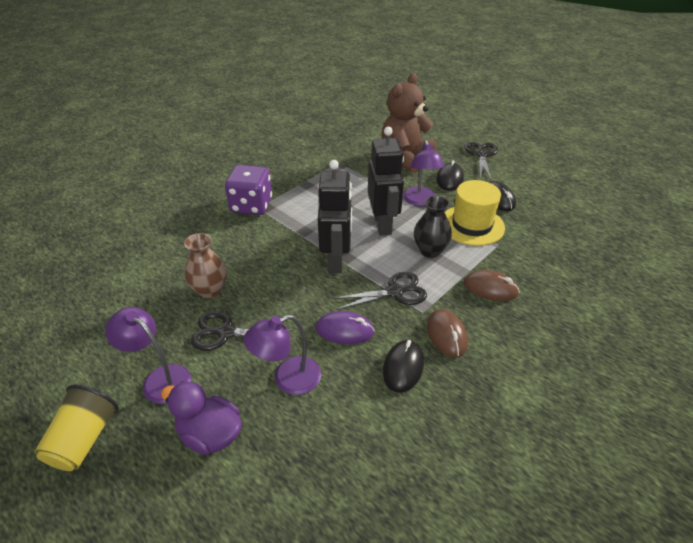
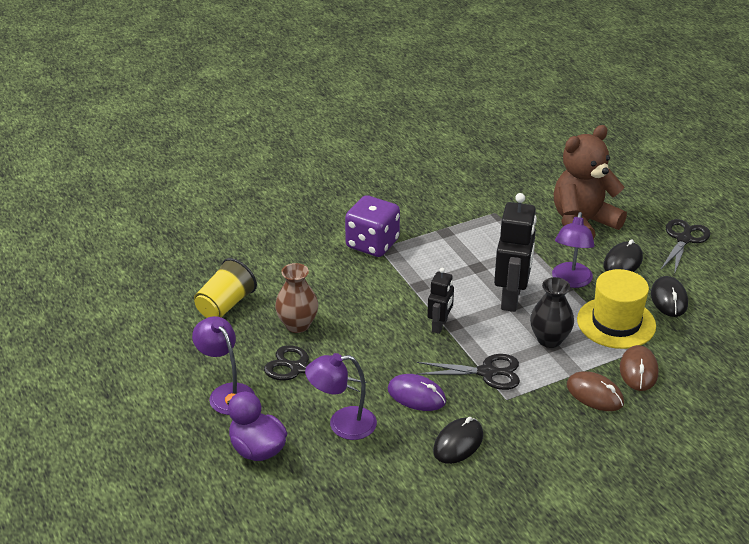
camera: 20 degrees right, 5 degrees down
yellow cup [35,385,119,471] -> yellow cup moved to [194,258,257,318]
black robot [318,160,352,273] -> black robot [427,267,454,334], size x0.56
brown mouse [427,309,468,357] -> brown mouse moved to [620,345,658,391]

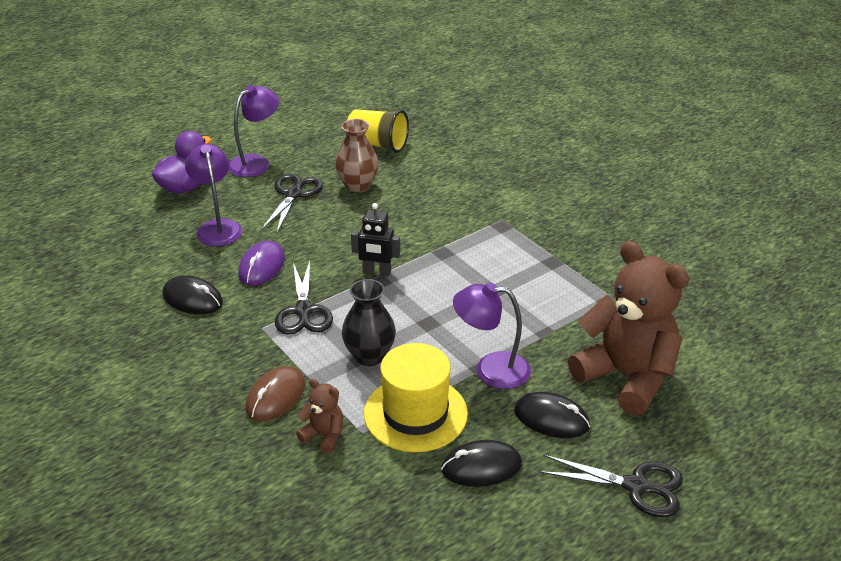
camera: 80 degrees right, 0 degrees up
purple dice [345,195,400,257] -> none
black robot [494,193,537,312] -> none
brown mouse [620,345,658,391] -> brown teddy bear [296,379,343,453]

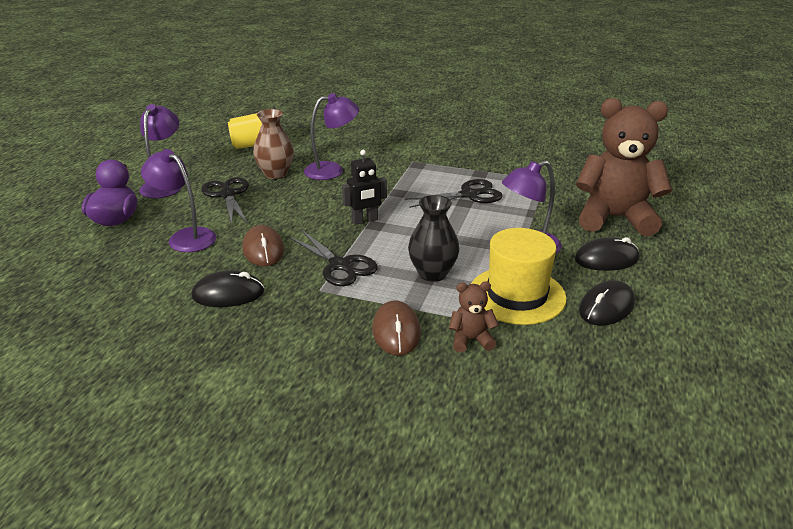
camera: 35 degrees left, 5 degrees down
purple mouse [238,241,285,286] -> brown mouse [242,225,284,266]
black scissors [539,455,683,517] -> black scissors moved to [404,179,503,208]
none -> purple lamp [304,93,359,180]

